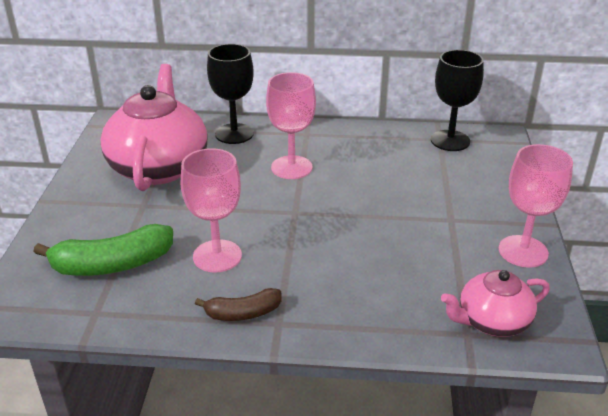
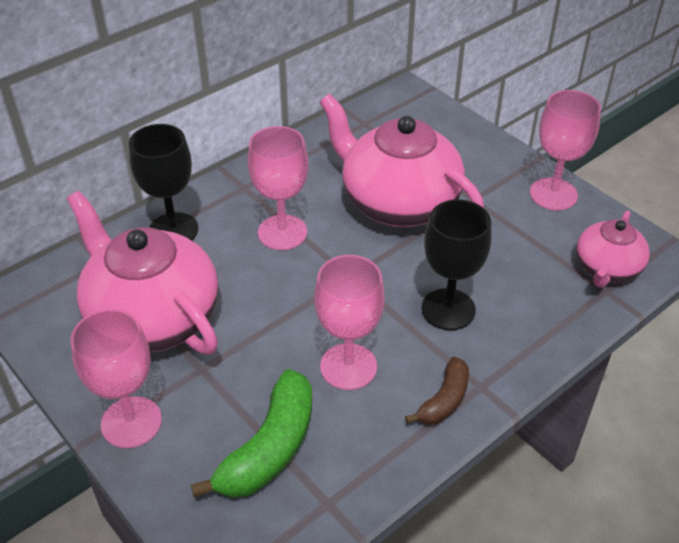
camera: 45 degrees left, 10 degrees up
black goblet [431,50,484,151] -> black goblet moved to [421,199,491,330]
none -> pink goblet [70,309,162,448]
none -> pink teapot [320,94,484,227]

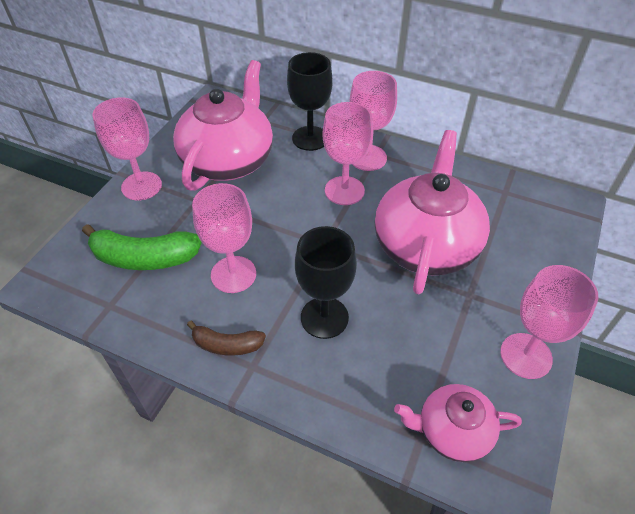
camera: 65 degrees right, 5 degrees up
none -> pink goblet [349,71,397,171]

